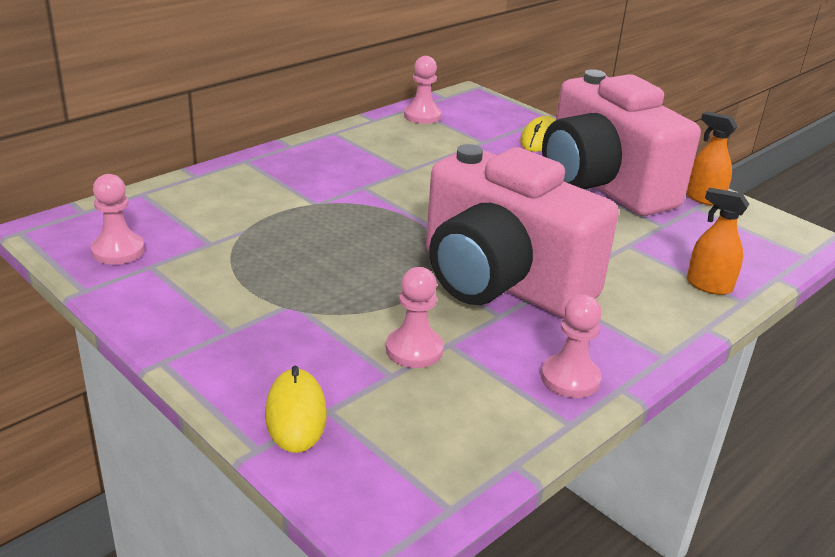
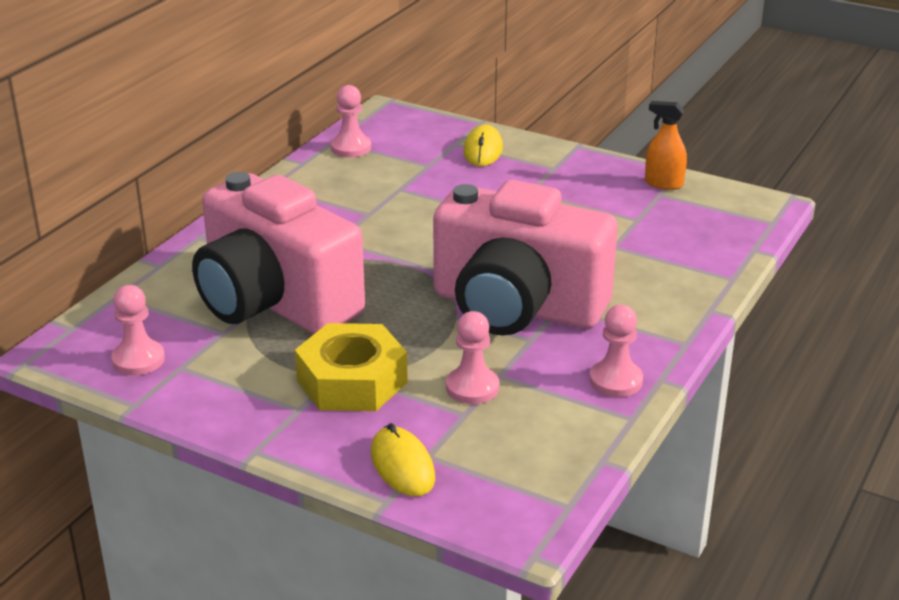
camera: 15 degrees left, 0 degrees up
pink camera [542,69,701,216] -> pink camera moved to [192,172,365,334]
orange spray bottle [687,188,749,295] -> none
none -> yellow nut [295,323,408,411]

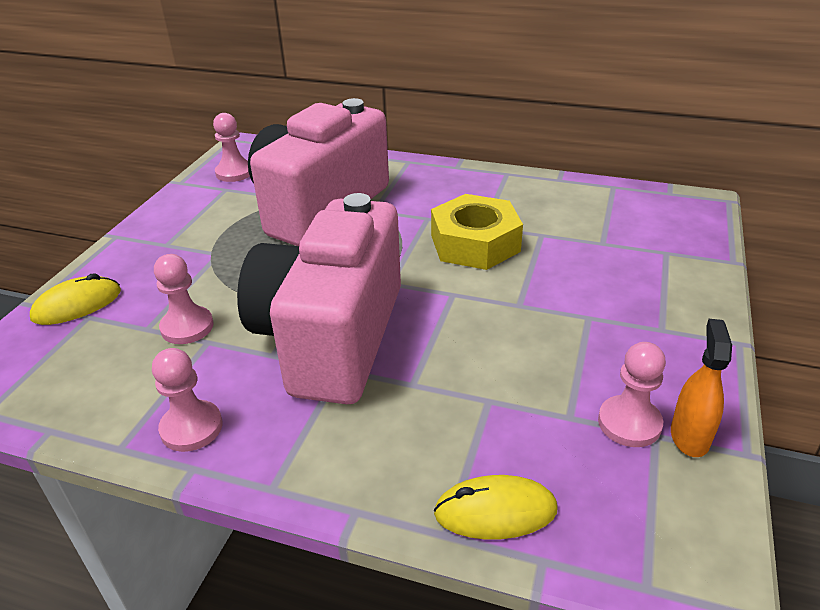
camera: 80 degrees right, 5 degrees up
yellow nut [295,323,408,411] -> yellow nut moved to [431,194,523,270]
pink pawn [331,85,371,157] -> pink pawn moved to [598,342,666,447]
yellow mouse [463,125,503,166] -> yellow mouse moved to [434,475,557,540]

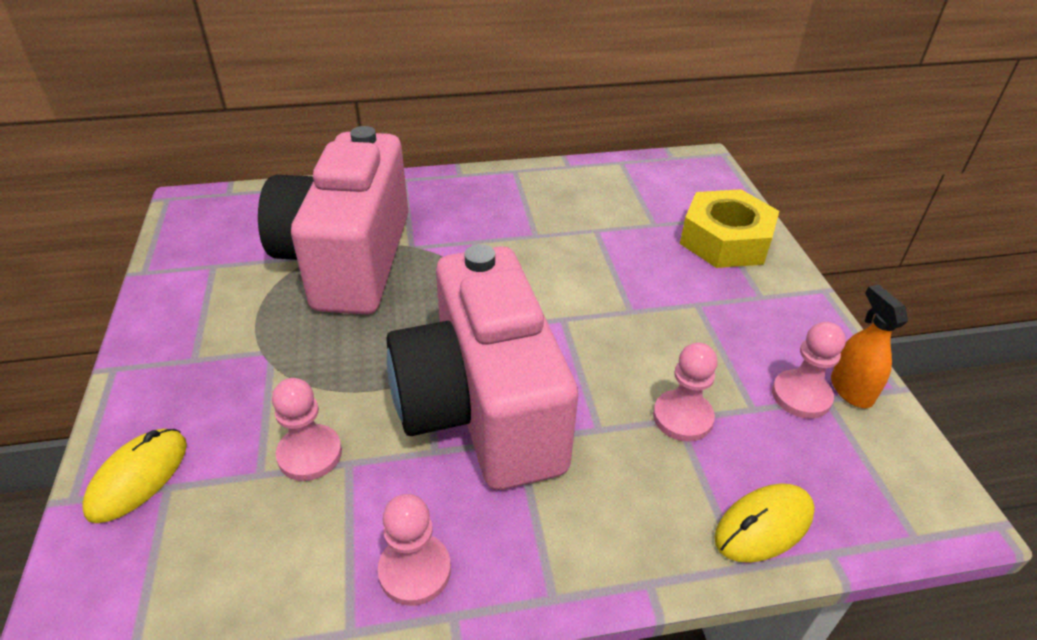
camera: 30 degrees left, 5 degrees up
pink pawn [213,113,250,182] -> pink pawn moved to [653,343,718,442]
yellow nut [431,194,523,270] -> yellow nut moved to [680,189,779,268]

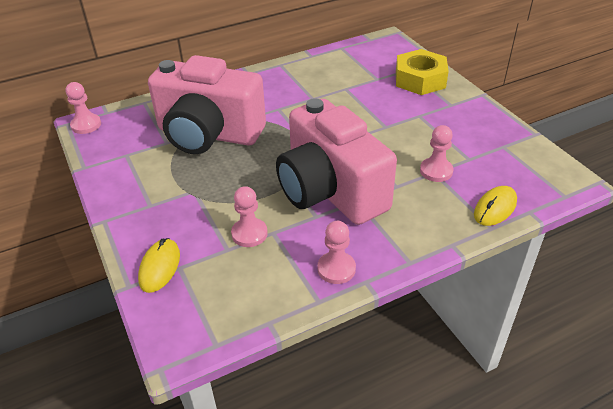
camera: 15 degrees left, 0 degrees up
pink camera [258,126,408,314] -> pink camera turned 60 degrees counterclockwise [148,55,266,154]
pink pawn [772,322,846,419] -> pink pawn moved to [66,82,101,134]
orange spray bottle [831,285,908,408] -> none

